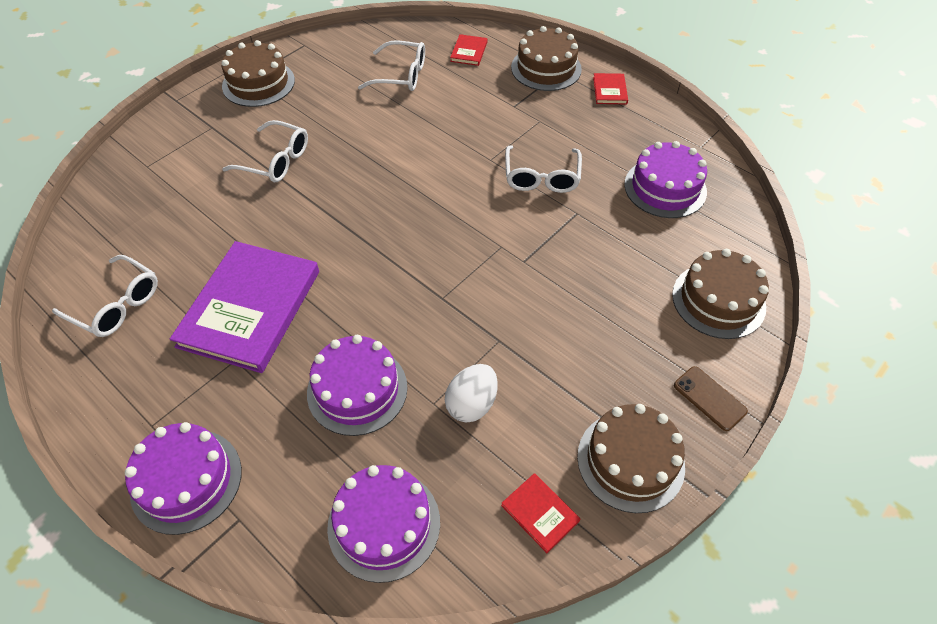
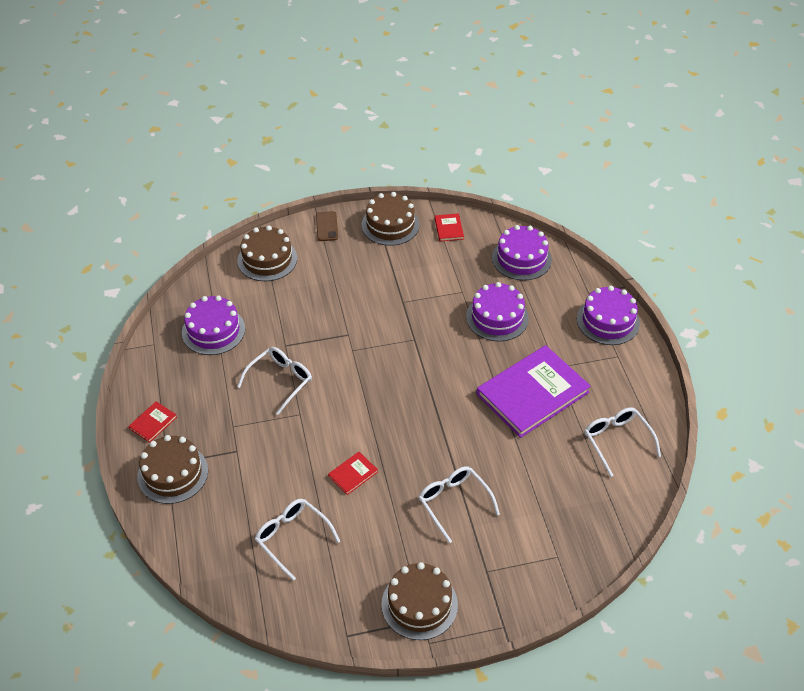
camera: 145 degrees left, 5 degrees down
white egg [445,364,498,422] -> none
red book [450,34,487,66] -> red book moved to [328,452,378,495]

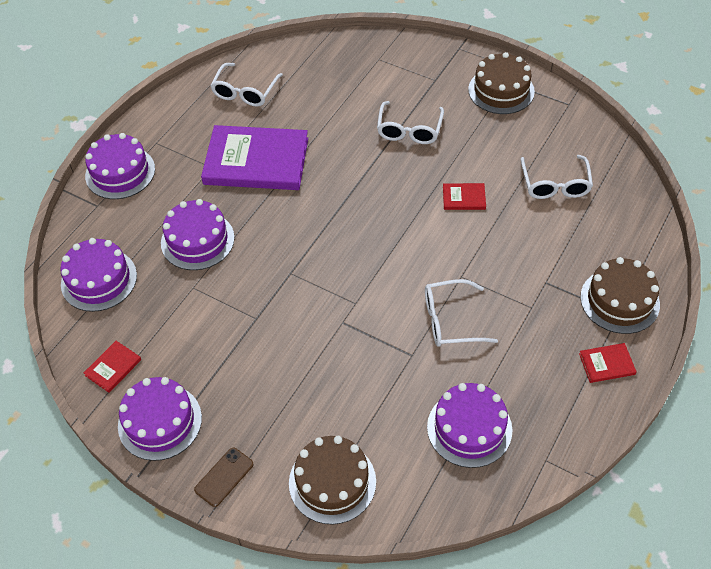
camera: 135 degrees left, 5 degrees up
brown cake [362,192,419,246] -> purple cake [118,377,202,461]

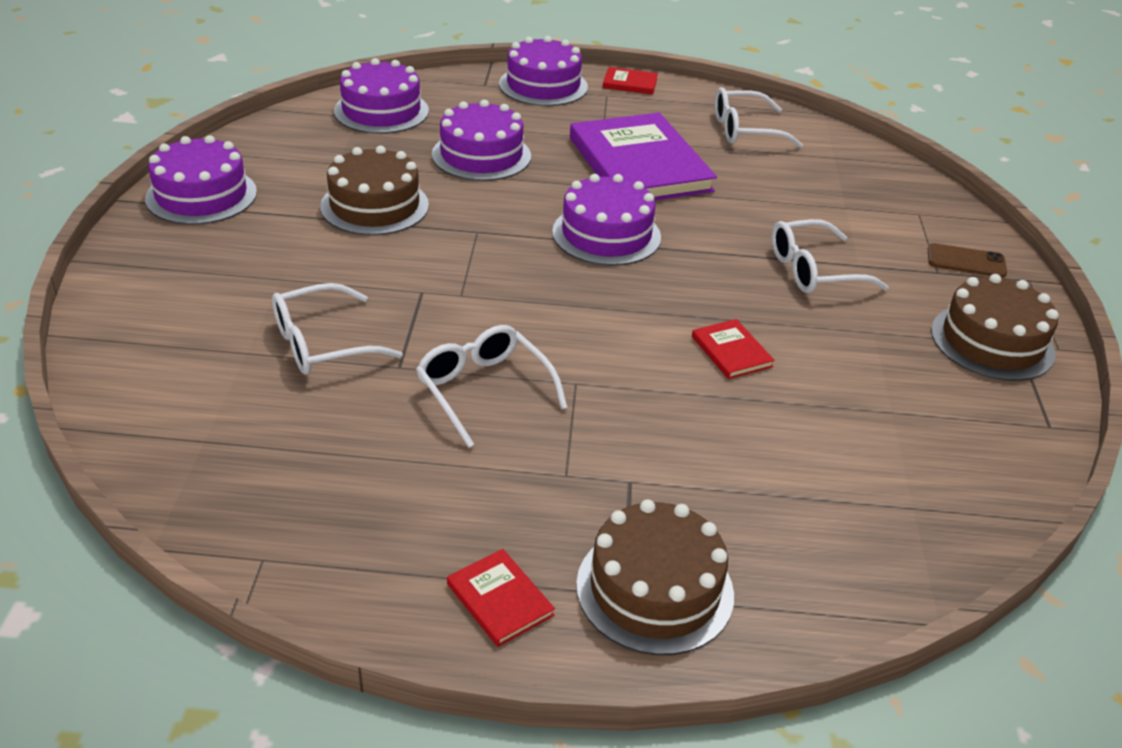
camera: 60 degrees right, 15 degrees down
red book [84,341,141,393] -> red book moved to [603,67,658,95]
brown phone [194,448,253,507] -> brown phone moved to [928,243,1007,278]
brown cake [289,436,376,524] -> brown cake moved to [320,146,429,235]
purple cake [427,383,512,468] -> purple cake moved to [552,174,661,266]
white glasses [521,155,593,199] -> white glasses moved to [272,283,403,375]

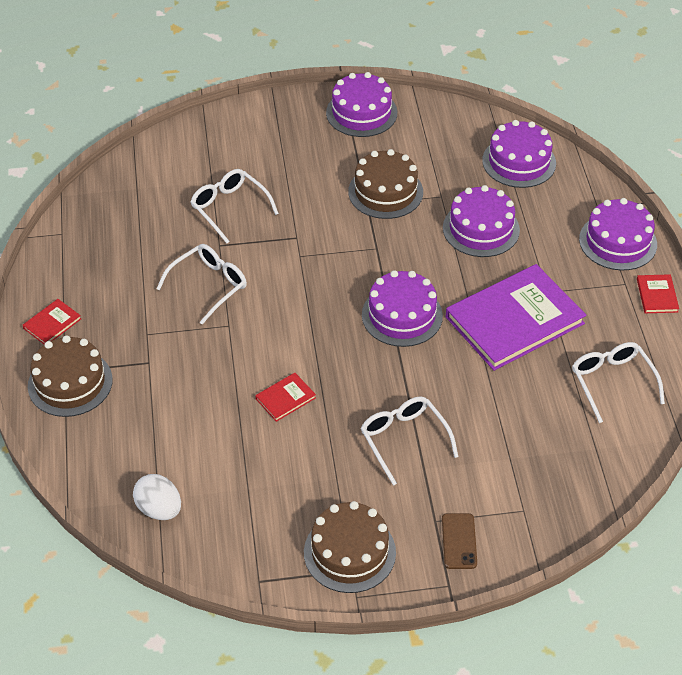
camera: 80 degrees right, 10 degrees up
none -> white egg [133,474,181,520]

